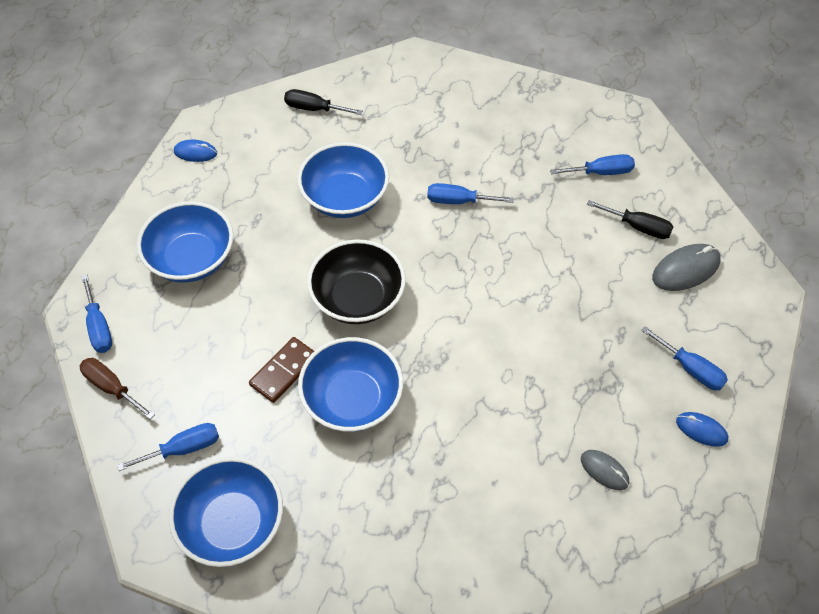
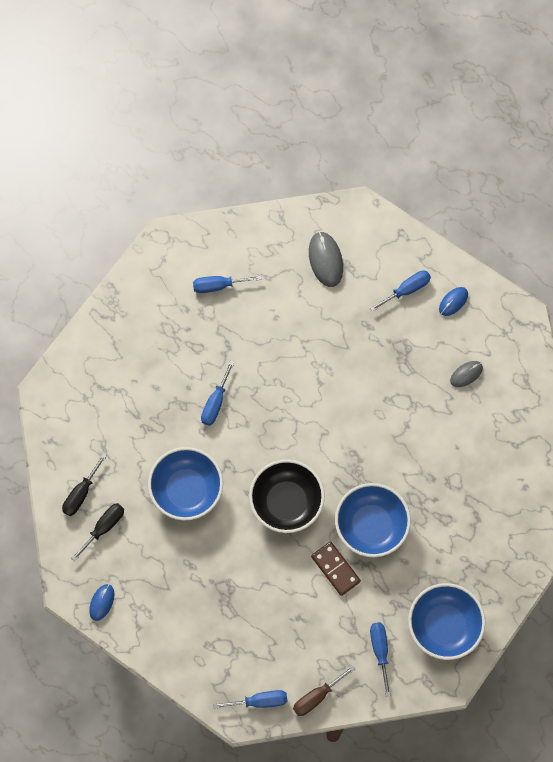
camera: 75 degrees left, 15 degrees up
blue bowl [137,201,233,283] -> none
blue screwdriver [550,154,635,175] -> blue screwdriver turned 105 degrees counterclockwise [193,275,262,293]
black screwdriver [587,200,673,239] -> black screwdriver moved to [71,503,124,562]

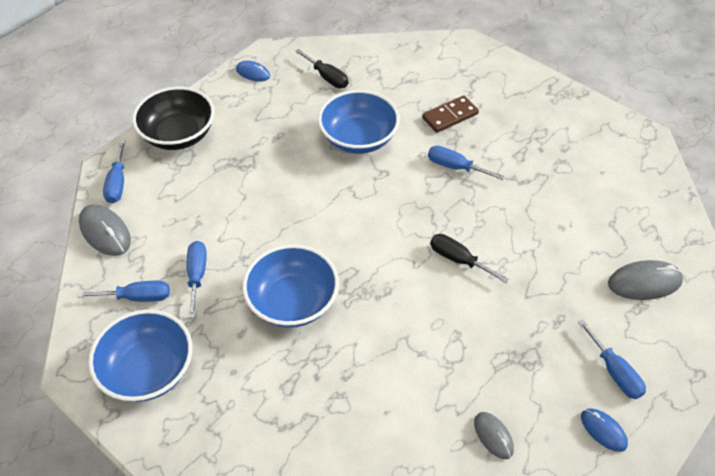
camera: 95 degrees right, 20 degrees down
black screwdriver [62,453,107,516] -> black screwdriver moved to [430,234,509,283]
blue screwdriver [193,275,262,293] -> blue screwdriver moved to [187,241,207,318]
black bowl [249,459,325,533] -> black bowl moved to [132,87,215,150]
brown screwdriver [293,665,355,716] -> grey mouse [79,204,131,256]
brown domino [311,542,361,596] -> brown domino moved to [422,95,479,133]

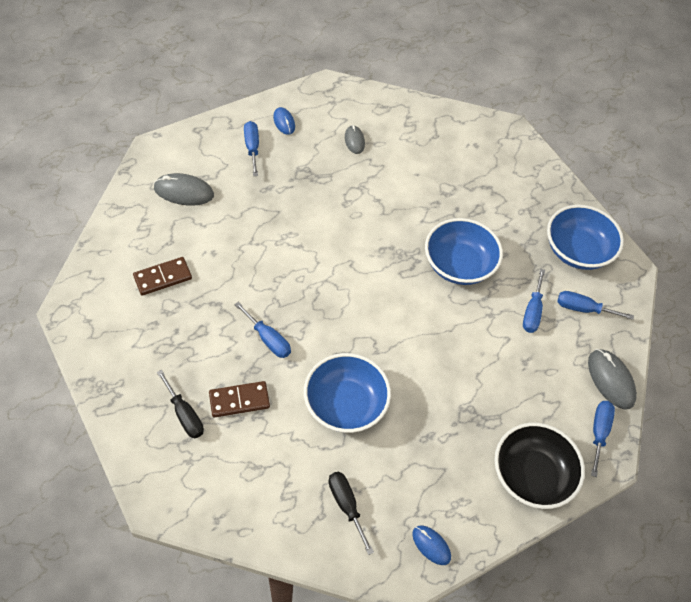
camera: 165 degrees left, 5 degrees up
black screwdriver [430,234,509,283] -> black screwdriver moved to [157,370,204,439]
none -> brown domino [133,257,192,296]

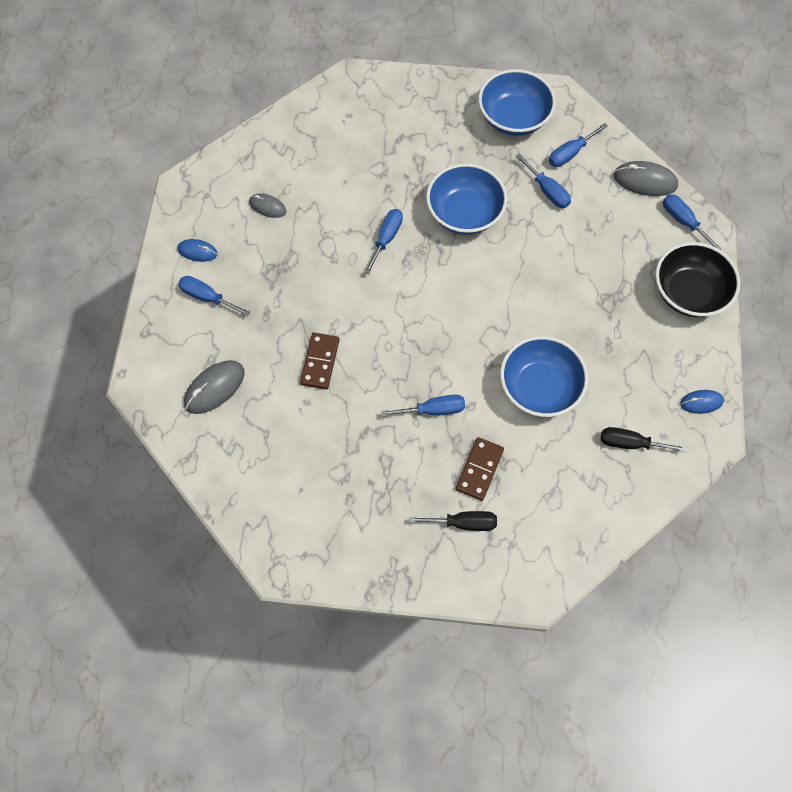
camera: 50 degrees left, 10 degrees up
brown domino [133,257,192,296] -> brown domino moved to [300,333,339,389]
none -> blue screwdriver [364,209,403,274]

